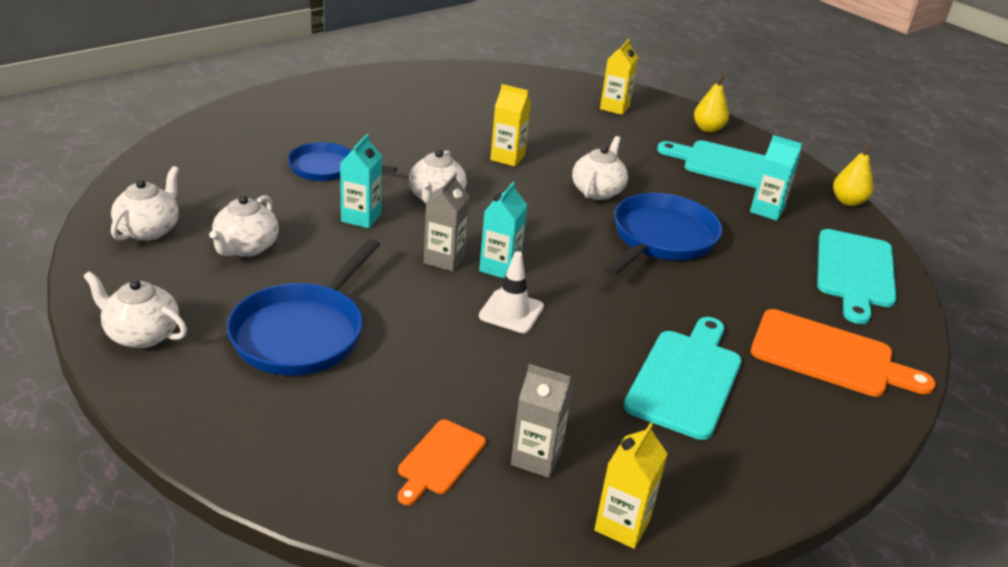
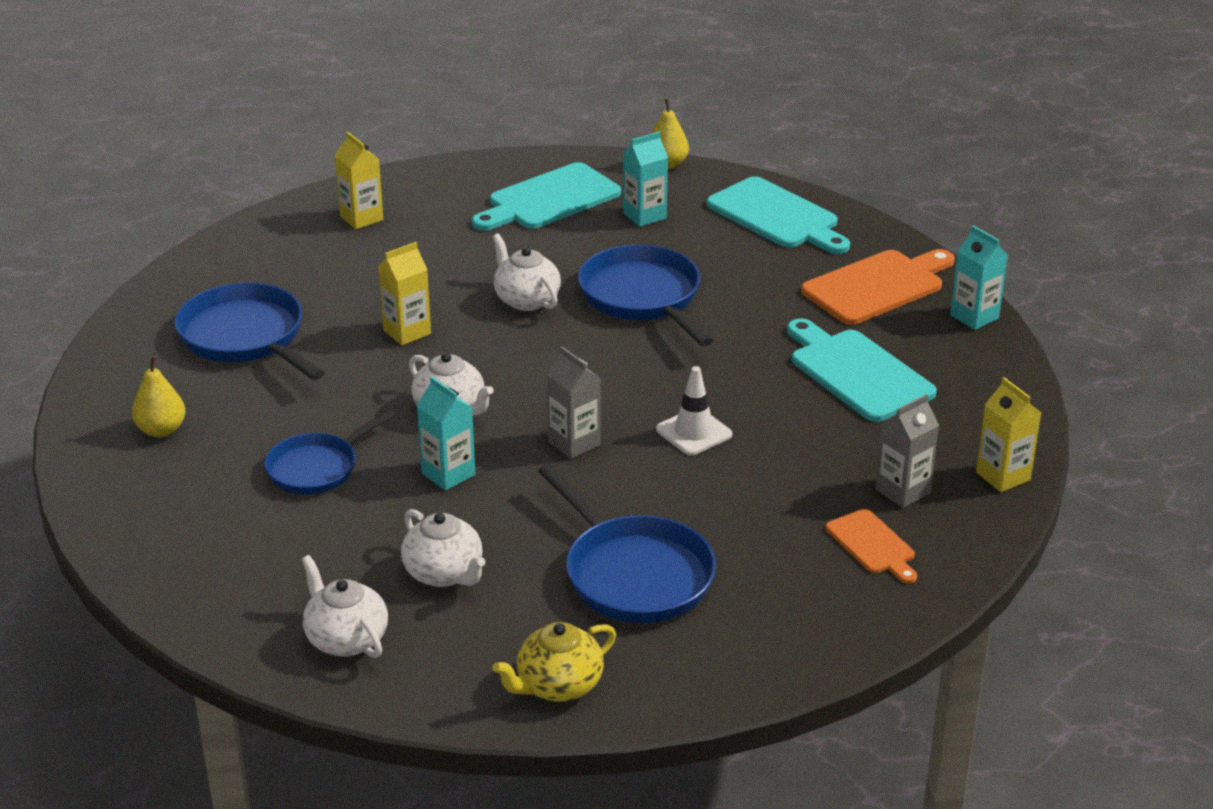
camera: 55 degrees left, 0 degrees up
white teapot [83,271,187,348] -> yellow teapot [492,622,616,702]
turquoise carton [479,182,527,279] -> turquoise carton moved to [950,226,1008,330]
yellow pear [694,75,729,133] -> yellow pear moved to [132,356,186,437]
none -> blue pan [174,283,325,380]

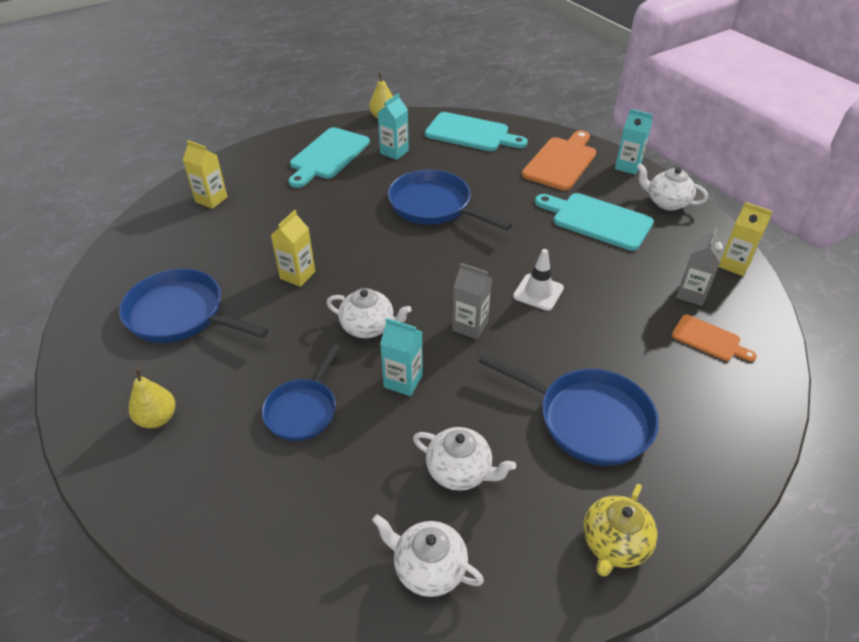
camera: 25 degrees left, 10 degrees up
white teapot [493,233,561,311] -> white teapot moved to [637,163,708,211]

